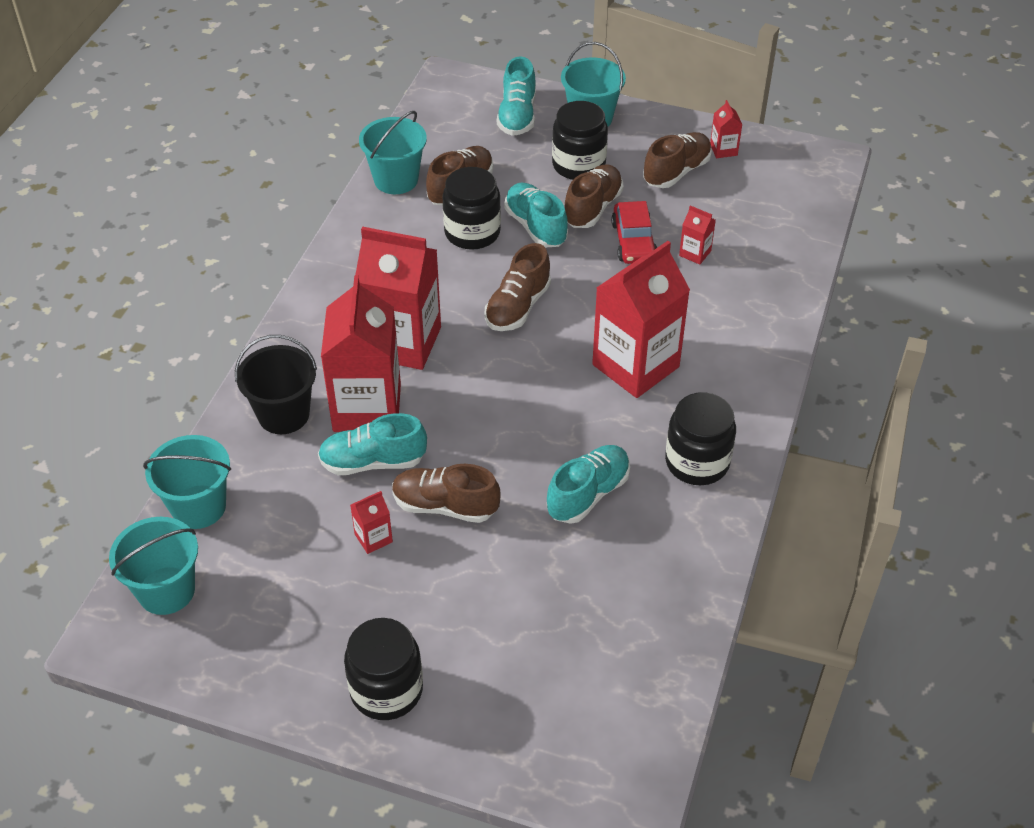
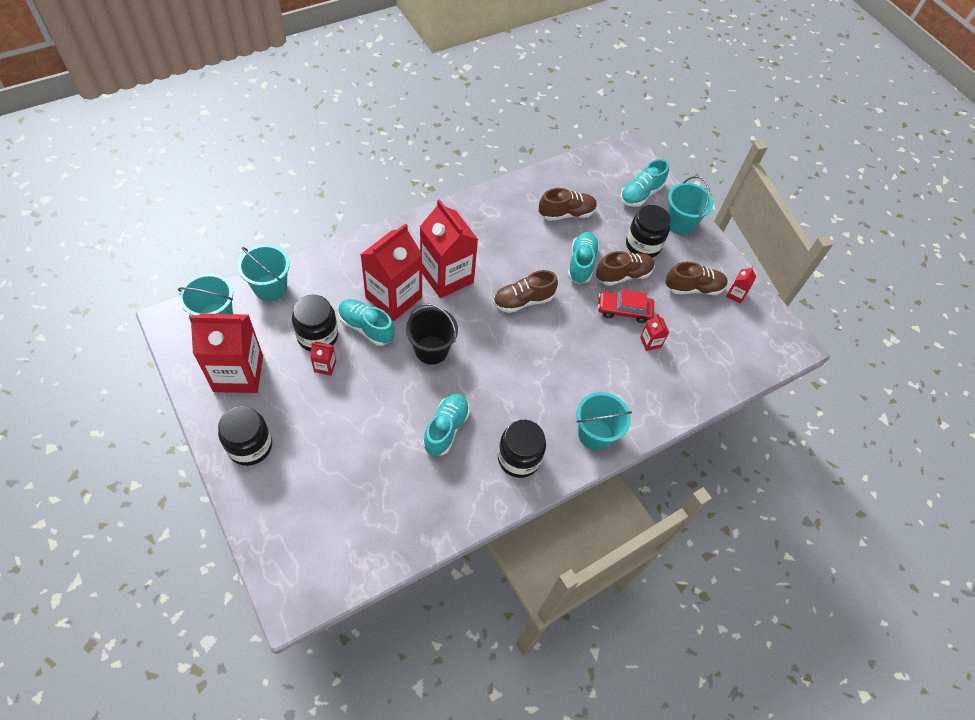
camera: 35 degrees right, 10 degrees up
black bucket [235,335,317,434] -> black bucket moved to [406,303,458,365]
turquoise bucket [359,111,427,194] -> turquoise bucket moved to [577,392,632,451]
brown shoe [392,464,500,523] -> none
black jar [442,167,501,250] -> black jar moved to [292,295,338,351]
turquoise shoe [547,445,630,524] -> turquoise shoe turned 60 degrees counterclockwise [423,393,470,456]
red carton [592,241,690,398] -> red carton moved to [189,313,263,393]
red car [611,201,657,264] -> red car turned 60 degrees clockwise [598,289,654,323]

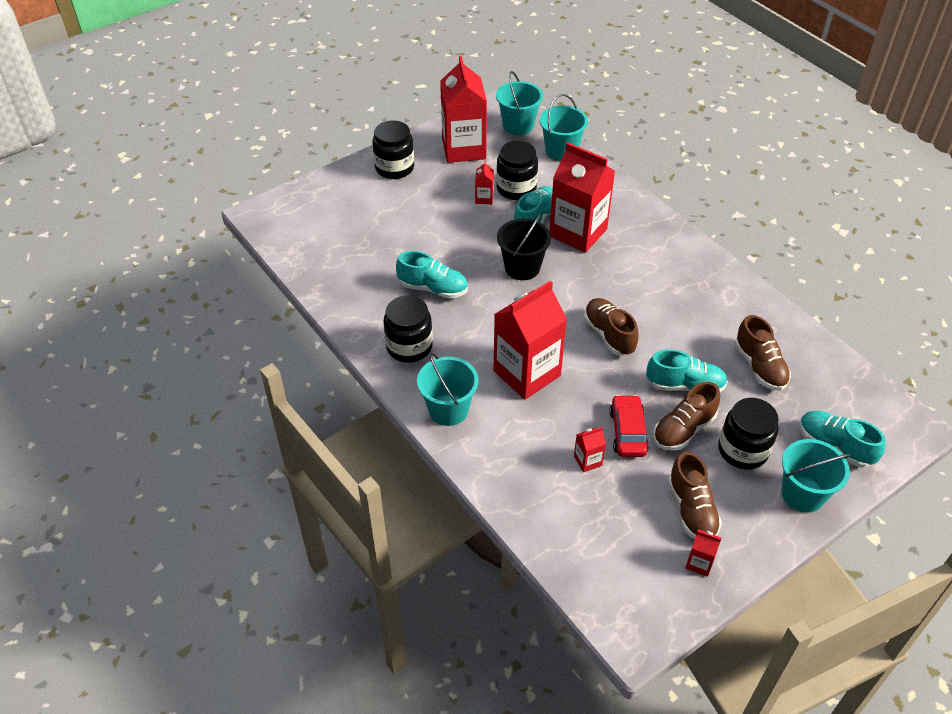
camera: 90 degrees right, 10 degrees down
red carton [420,199,478,298] -> red carton moved to [493,281,567,400]
brown shoe [596,251,655,286] -> brown shoe turned 75 degrees clockwise [653,382,720,451]

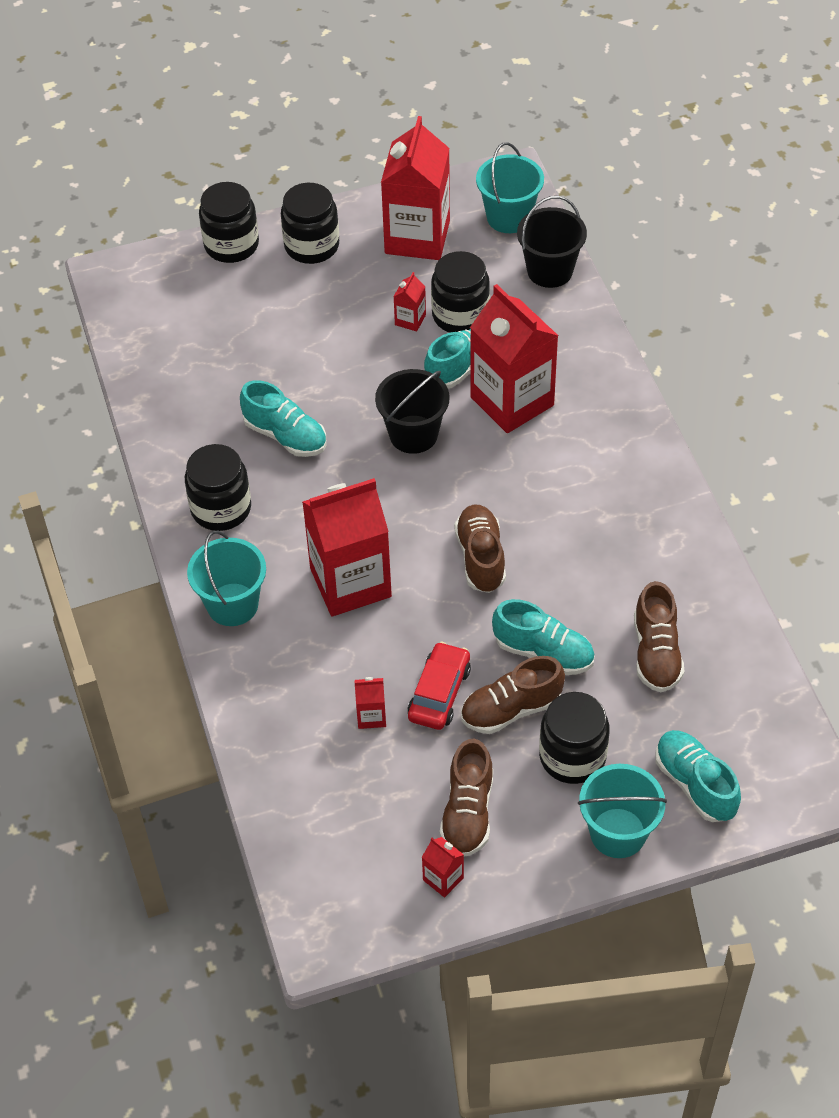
camera: 20 degrees right, 5 degrees up
turquoise bucket [540,94,588,161] -> black bucket [517,196,587,288]
none -> black jar [199,182,259,263]

